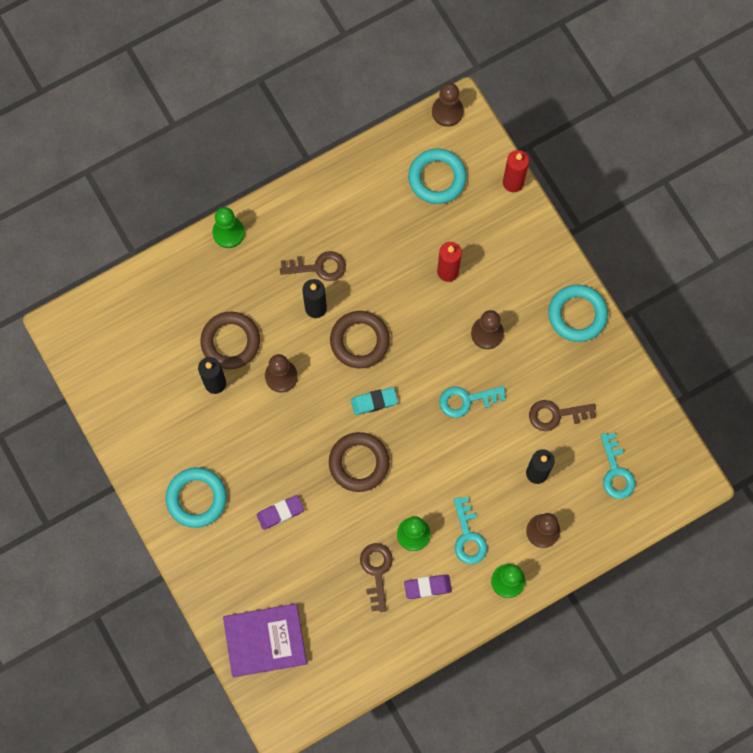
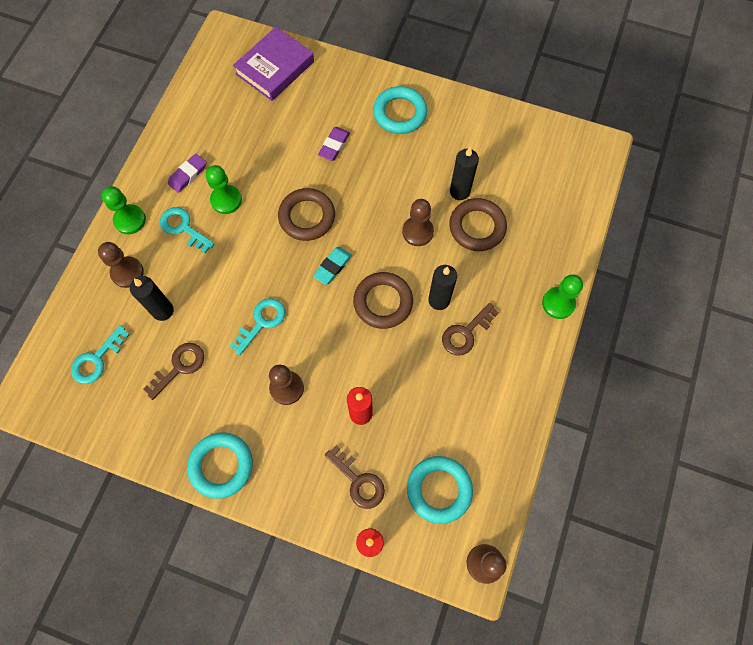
camera: 140 degrees right, 5 degrees down
brown key [360,543,393,612] -> brown key moved to [325,445,385,509]
turquoise key [601,433,635,499] -> turquoise key turned 90 degrees counterclockwise [71,325,130,384]

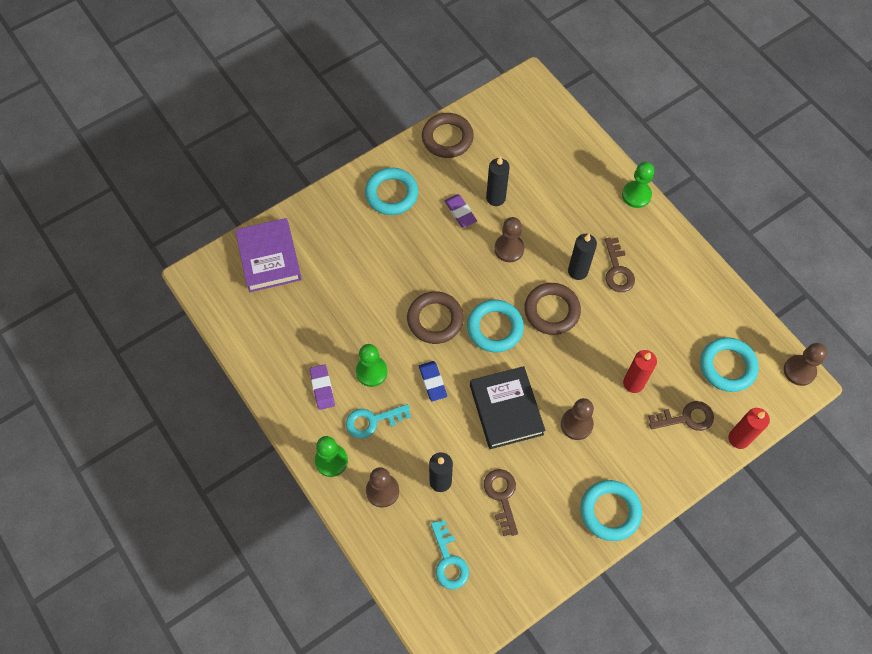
camera: 55 degrees left, 5 degrees down
turquoise key [229,298,285,355] -> black book [470,366,545,449]
turquoise eraser [313,247,352,285] -> turquoise ring [467,300,524,352]
purple eraser [318,127,350,161] -> purple eraser moved to [445,194,477,228]
brown ring [449,198,507,251] -> brown ring moved to [422,113,474,158]
none -> blue eraser [419,361,447,401]

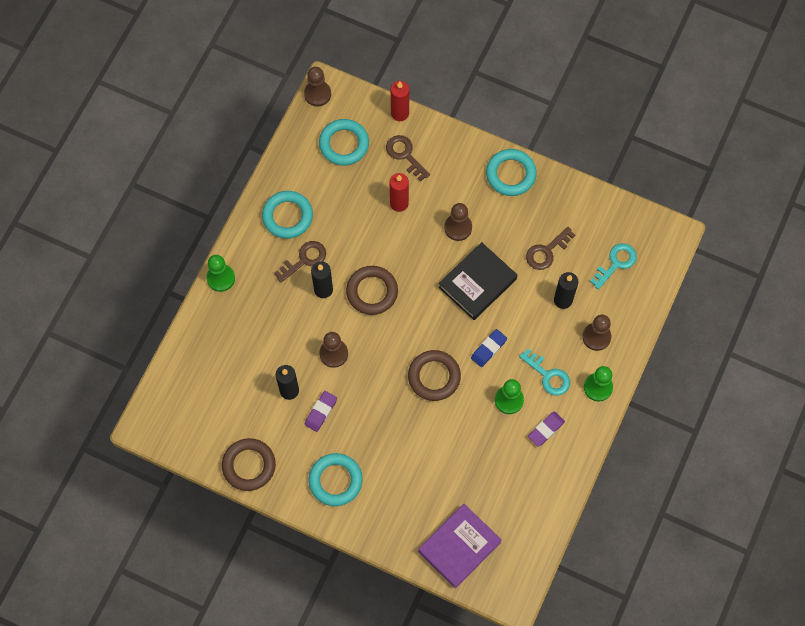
camera: 120 degrees left, 5 degrees up
turquoise ring [467,300,524,352] -> turquoise ring moved to [262,191,313,239]

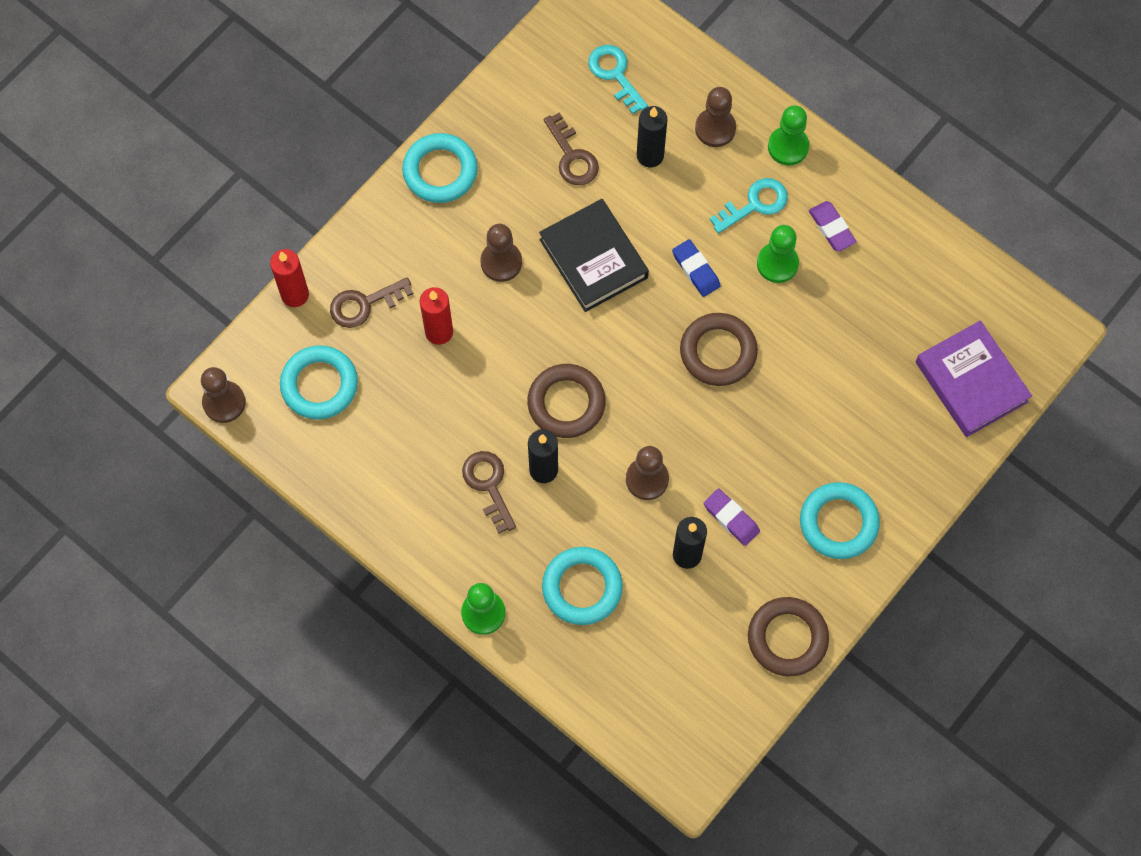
camera: 75 degrees left, 0 degrees up
turquoise ring [262,191,313,239] -> turquoise ring moved to [542,547,623,625]

